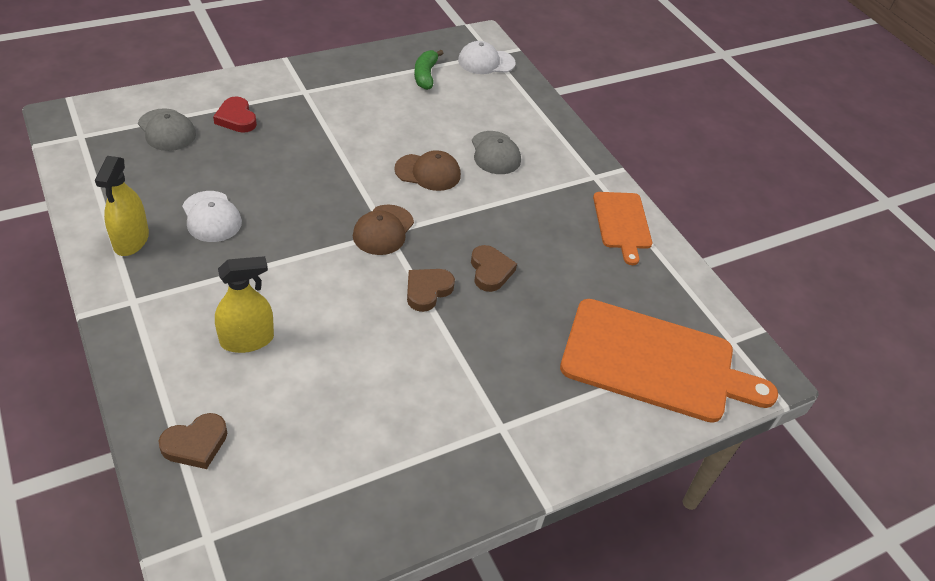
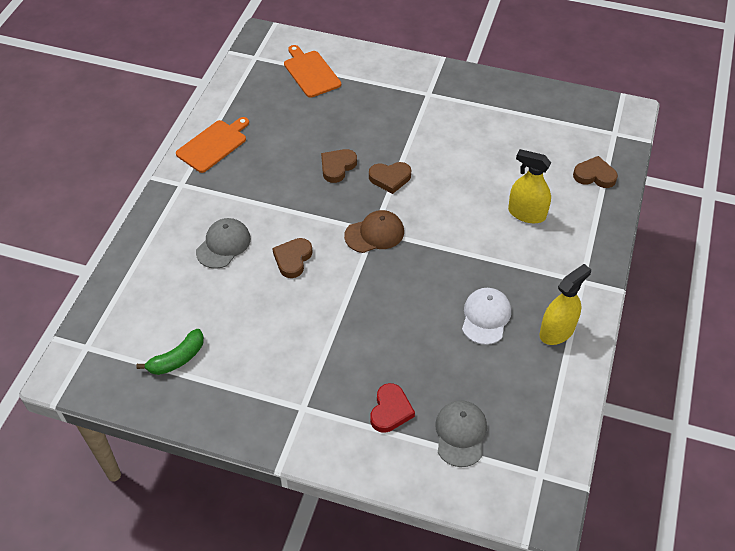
camera: 130 degrees left, 5 degrees up
brown cap [394,150,461,191] -> brown heart [272,238,312,278]
white cap [458,41,515,74] -> none
orange cutting board [560,299,778,423] -> orange cutting board [284,45,341,98], size x0.54

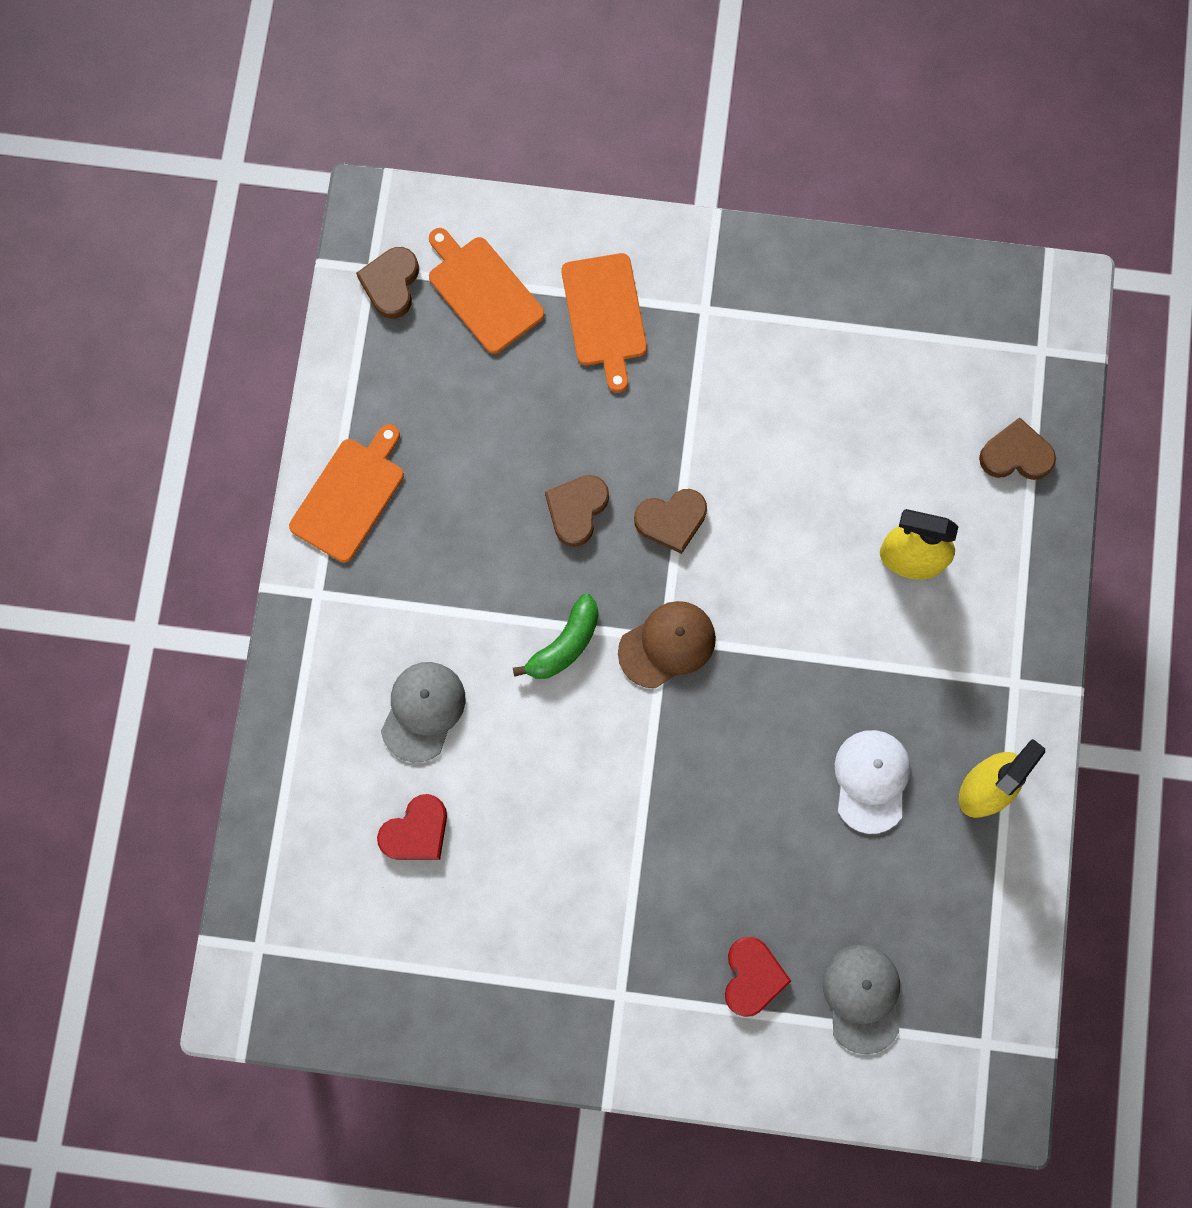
camera: 10 degrees left, 25 degrees up
green banana [136,329,204,375] -> green banana moved to [513,594,599,679]
brown heart [272,238,312,278] -> brown heart moved to [356,247,419,319]
none -> red heart [377,794,447,860]
none -> orange cutting board [561,253,647,393]

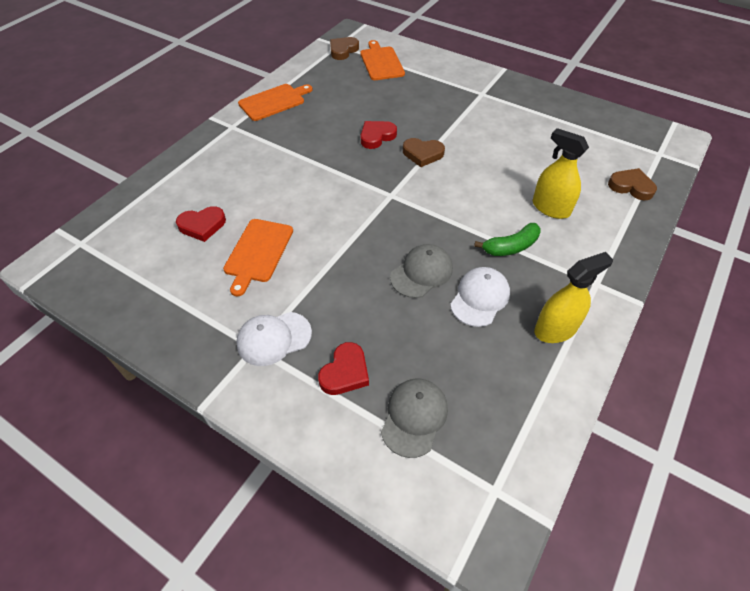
camera: 25 degrees right, 25 degrees down
grey cap [381,662,465,762] -> grey cap moved to [390,244,453,298]
green banana [513,594,599,679] -> green banana moved to [474,223,541,256]
brown heart [545,475,609,547] -> red heart [361,121,397,149]
orange cutting board [561,253,647,393] -> orange cutting board moved to [223,219,293,296]
brown cap [618,601,716,688] -> none
none -> white cap [236,312,312,366]

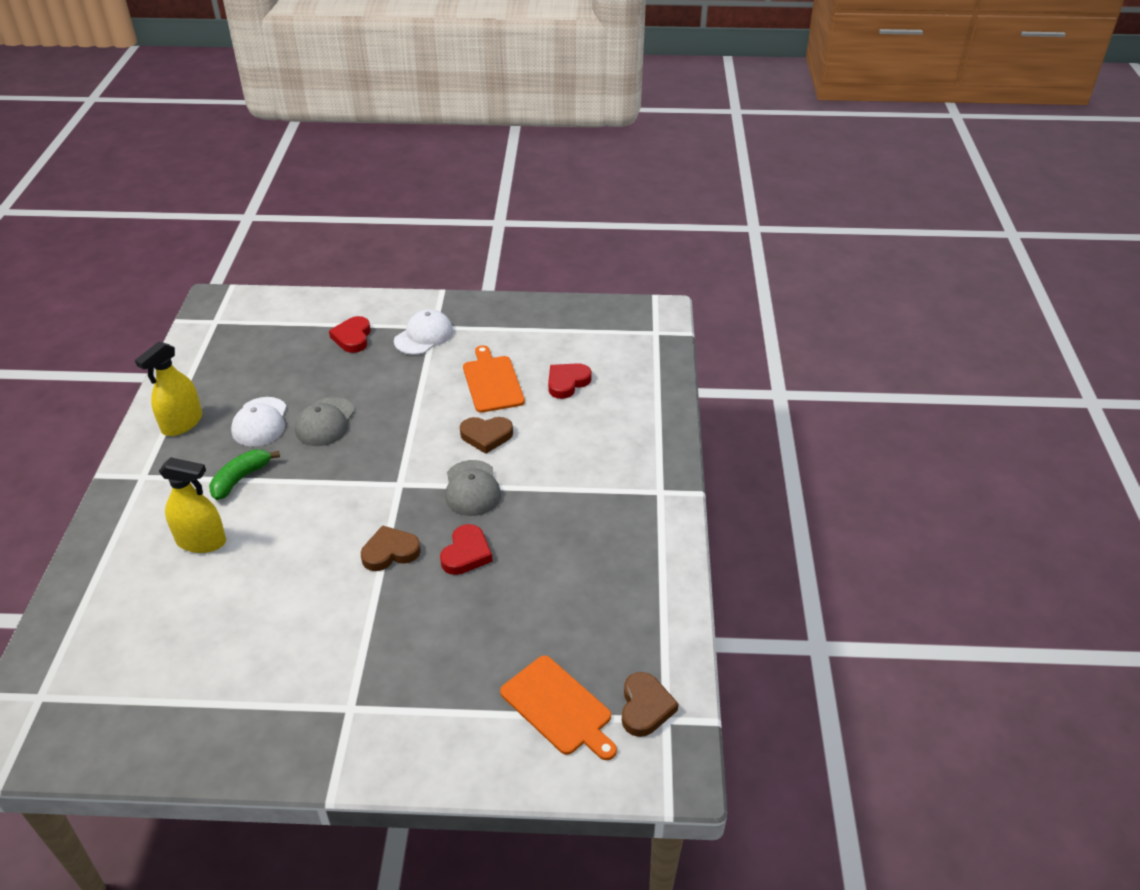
camera: 150 degrees right, 10 degrees down
orange cutting board [238,84,312,121] -> none
grey cap [381,379,448,458] -> grey cap moved to [445,460,501,516]
brown heart [608,168,657,200] -> brown heart moved to [460,417,513,454]

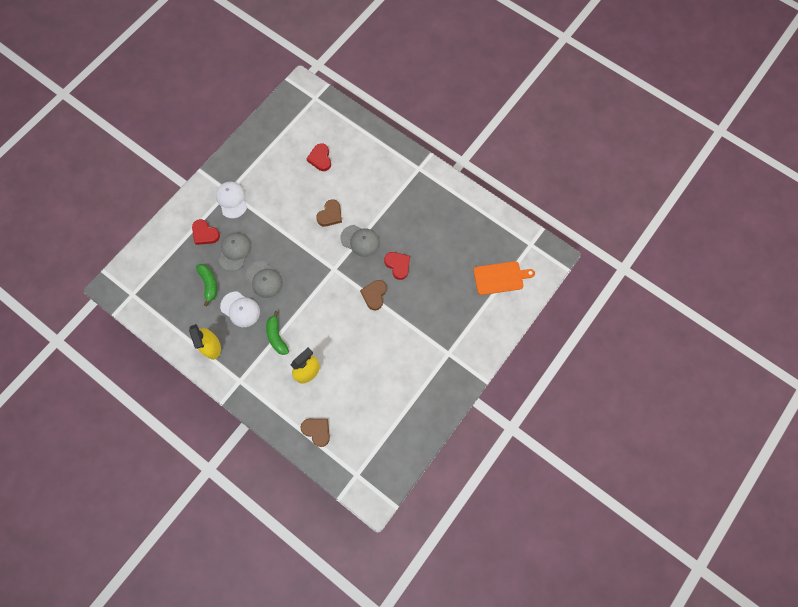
camera: 55 degrees left, 30 degrees up
orange cutting board [463,345,525,413] -> none
brown heart [622,672,679,737] -> brown heart moved to [300,419,330,447]
none -> green banana [196,264,217,306]
none -> grey cap [219,233,252,271]

